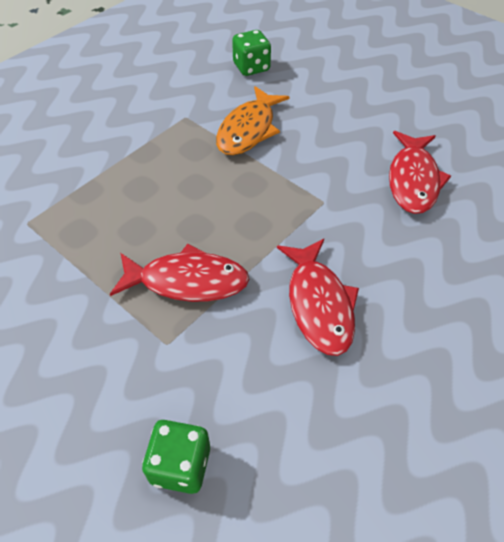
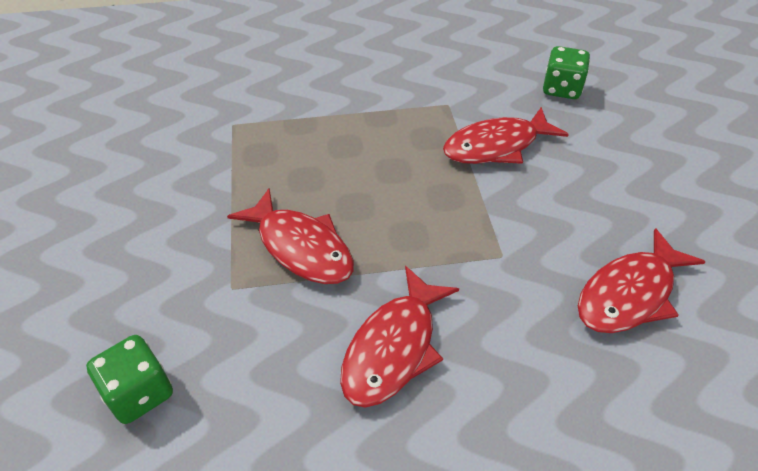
camera: 40 degrees right, 5 degrees down
orange fish [216,86,290,155] -> red fish [443,107,569,164]

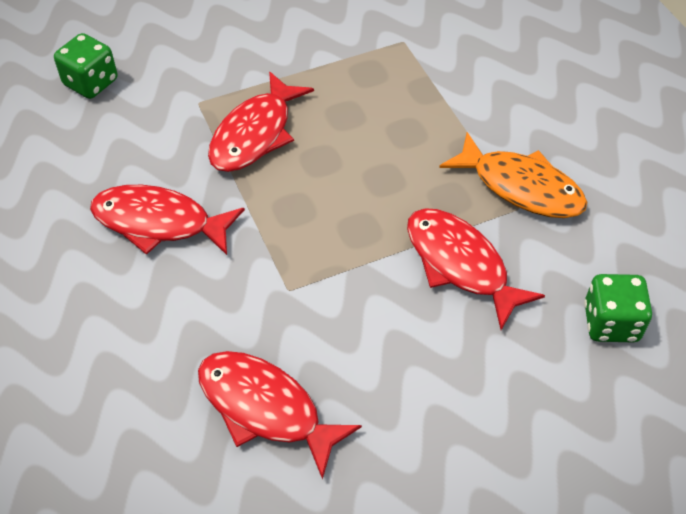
camera: 75 degrees right, 5 degrees up
none -> orange fish [439,132,587,218]

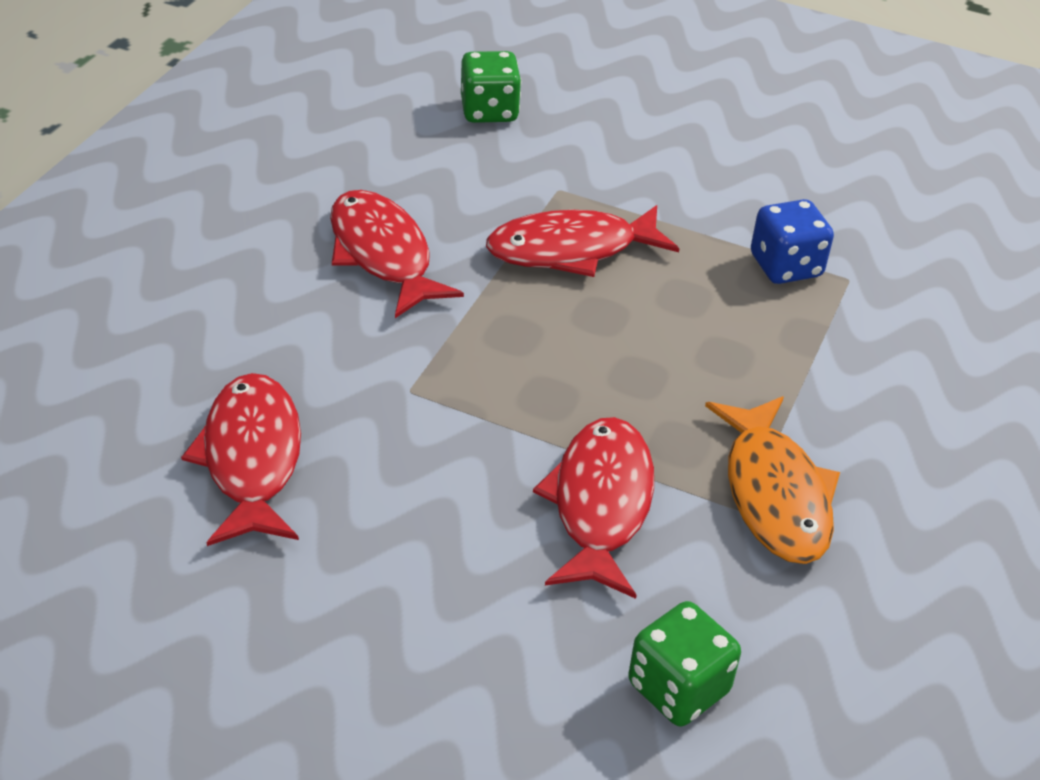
camera: 45 degrees right, 10 degrees down
none -> blue dice [751,199,834,284]

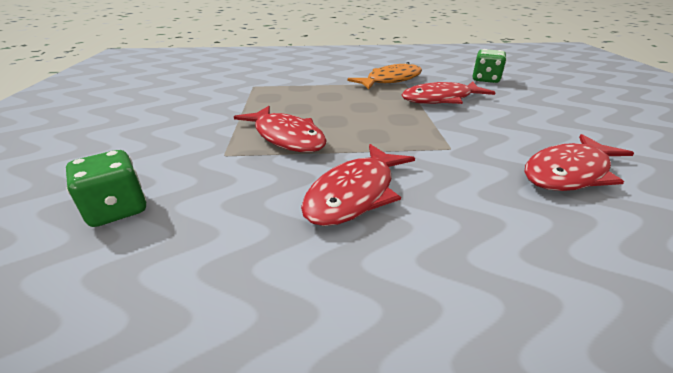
camera: 115 degrees left, 10 degrees down
blue dice [751,199,834,284] -> none

